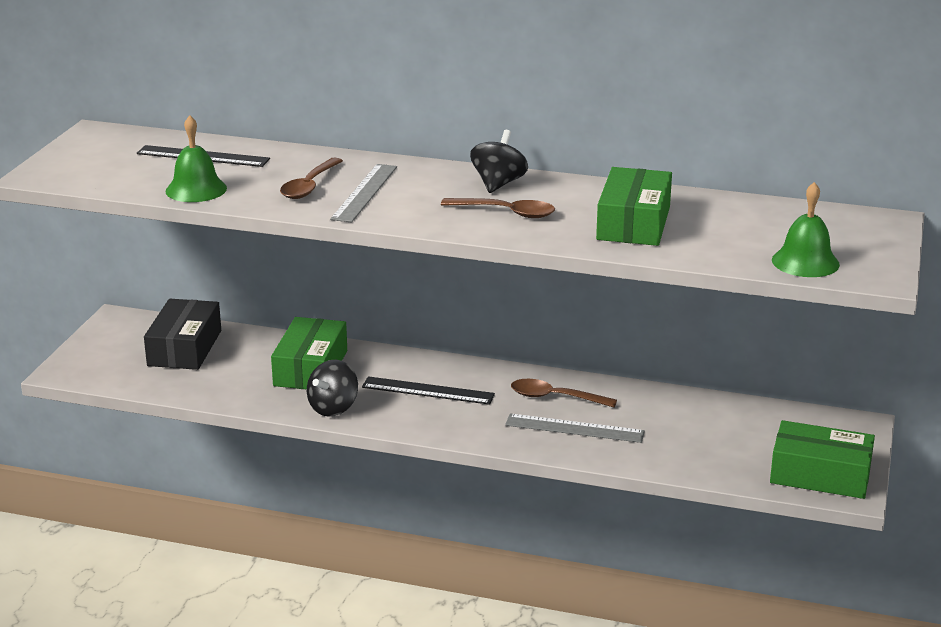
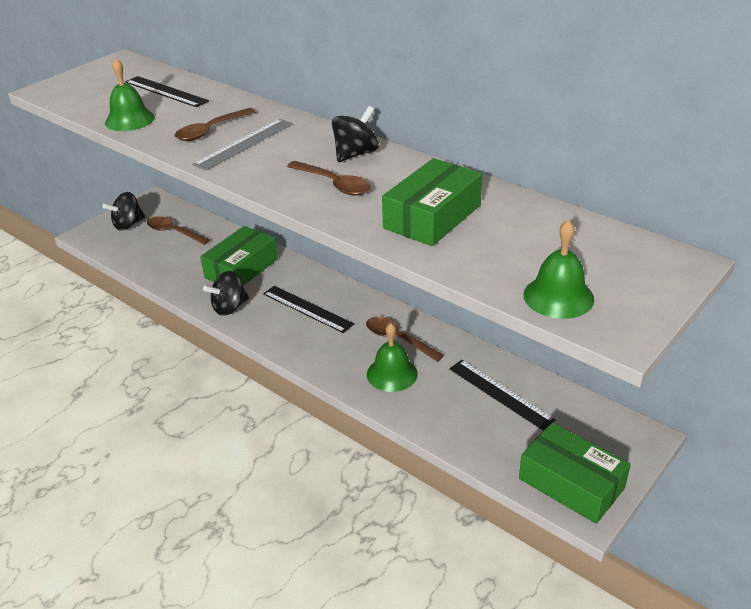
camera: 25 degrees right, 10 degrees up
black box [144,299,221,370] -> brown spoon [147,216,210,245]
grey ruler [505,414,645,443] -> green bell [367,323,418,392]
none -> black spinning top [102,192,145,231]
none -> black ruler [449,360,556,430]

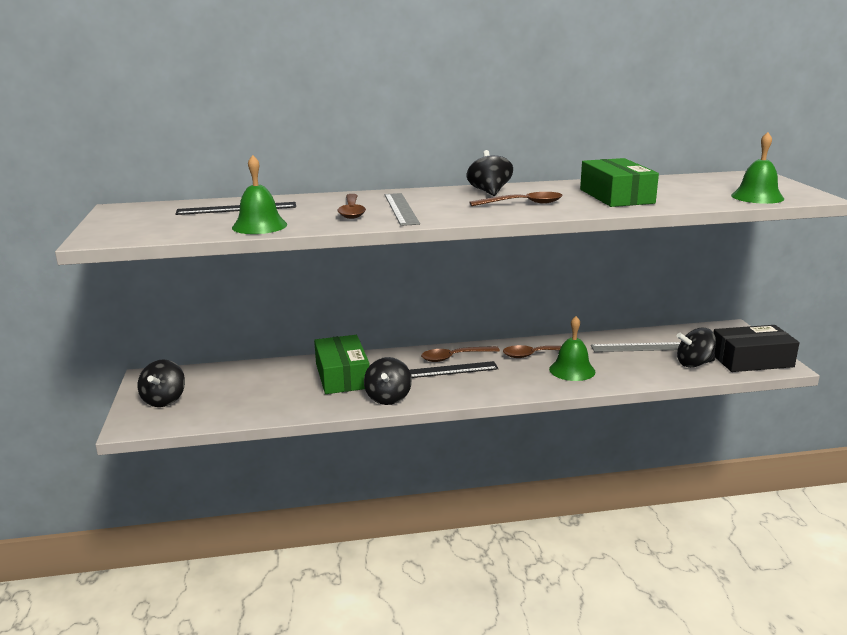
camera: 50 degrees left, 15 degrees down
brown spoon [147,216,210,245] -> brown spoon moved to [421,346,500,362]
black ruler [449,360,556,430] -> grey ruler [591,342,680,352]
green box [519,422,631,524] -> black box [713,325,800,372]
none -> black spinning top [677,328,716,368]

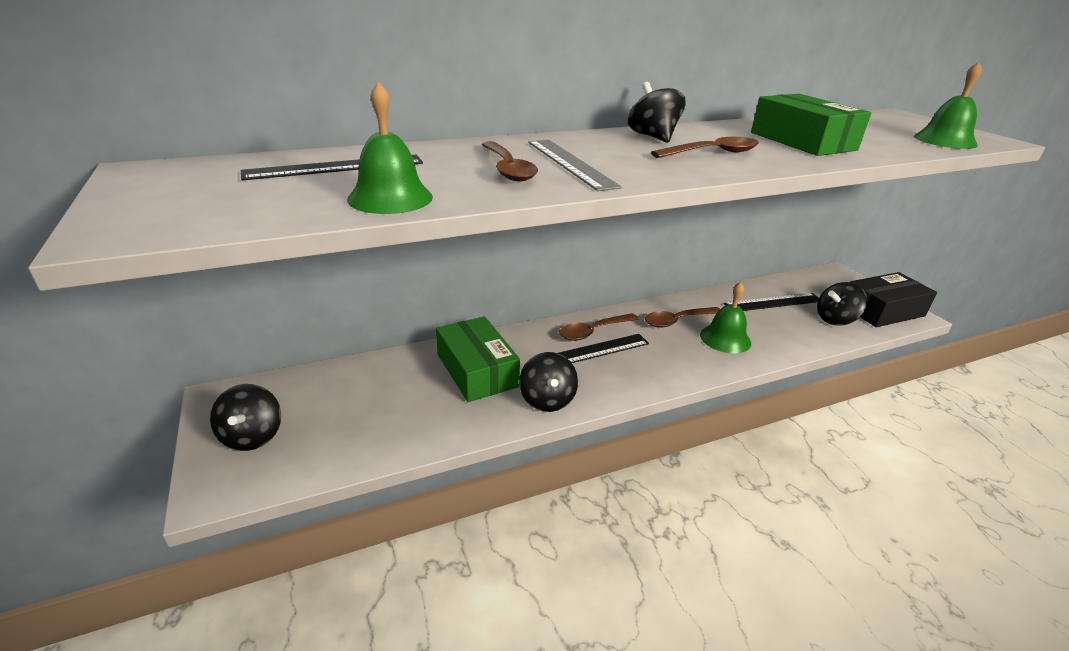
camera: 15 degrees left, 10 degrees up
grey ruler [591,342,680,352] -> black ruler [724,293,819,311]

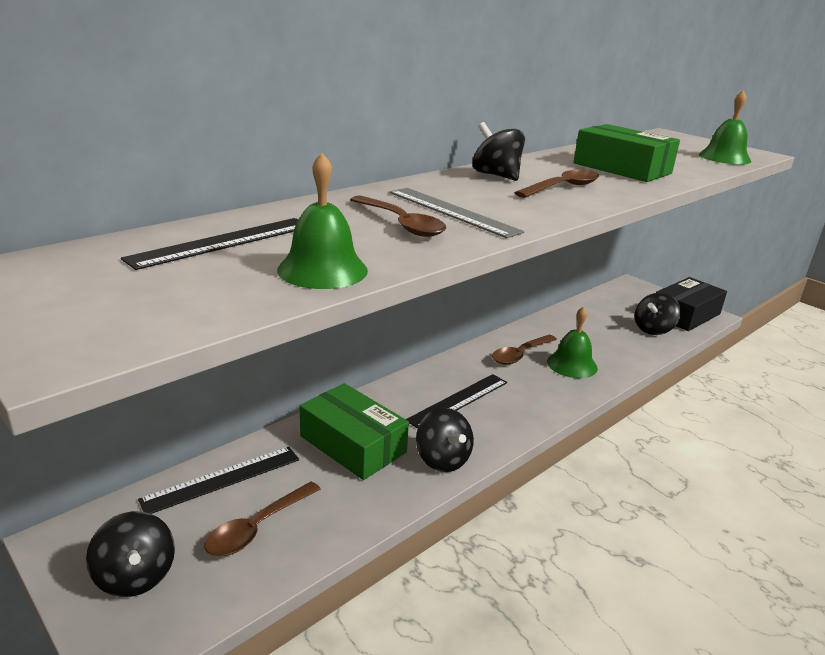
camera: 20 degrees left, 5 degrees down
brown spoon [559,313,638,341] -> brown spoon moved to [205,481,321,556]
black ruler [724,293,819,311] -> black ruler moved to [138,447,299,514]

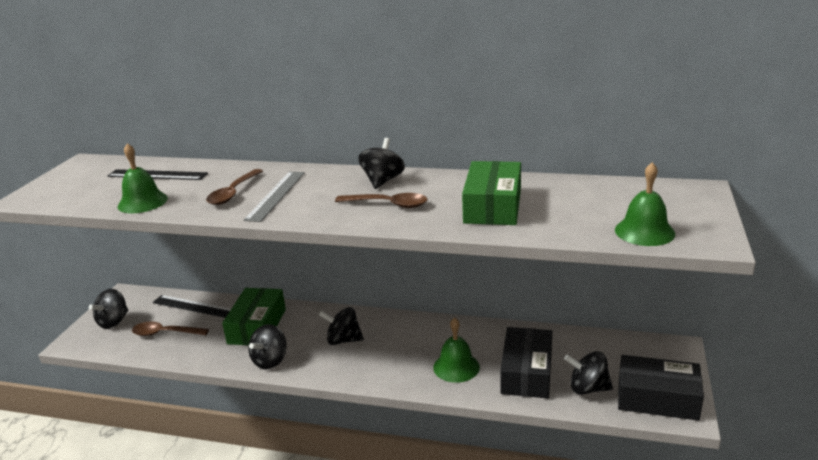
camera: 60 degrees right, 0 degrees up
black ruler [406,374,507,429] -> black spinning top [319,307,364,345]
brown spoon [492,335,557,365] -> none
none -> black box [500,327,552,398]

